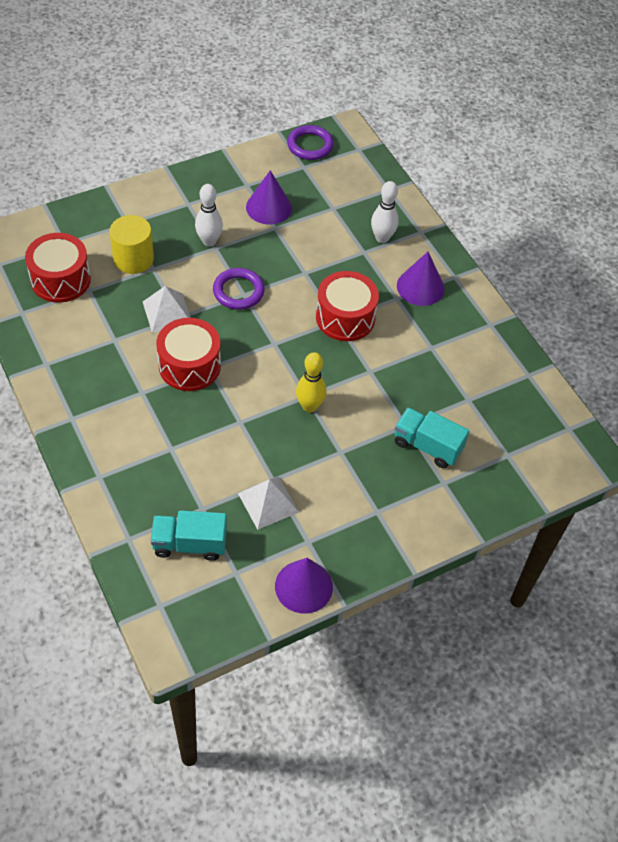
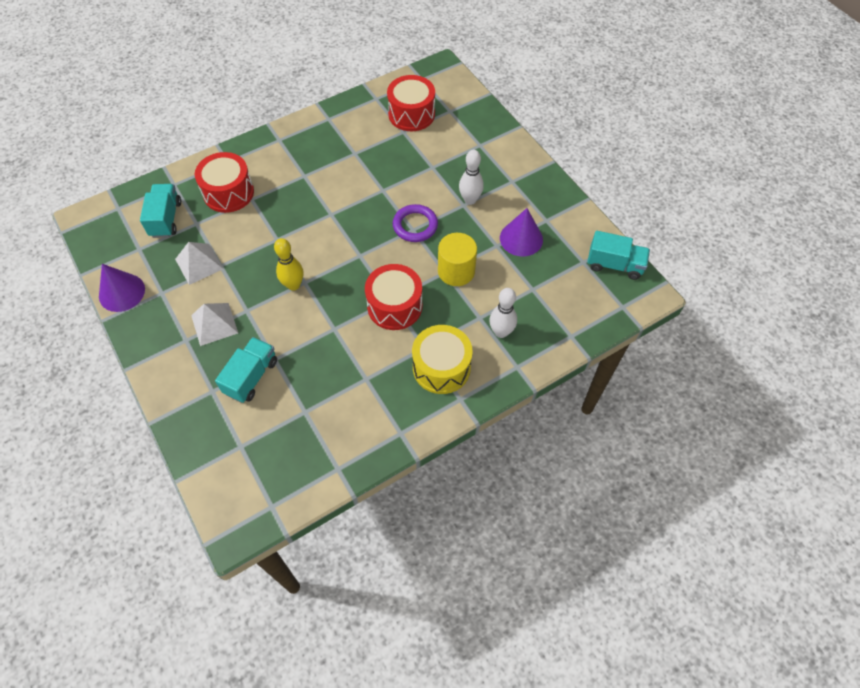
camera: 90 degrees right, 5 degrees up
yellow cylinder [109,215,154,274] -> yellow cylinder moved to [438,233,477,286]
white pyramid [143,286,190,333] -> white pyramid moved to [191,303,238,346]
red drum [156,318,221,391] -> red drum moved to [195,152,254,213]
purple ring [287,125,334,160] -> turquoise truck [587,231,650,280]
purple cone [397,252,445,306] -> yellow drum [412,325,473,394]

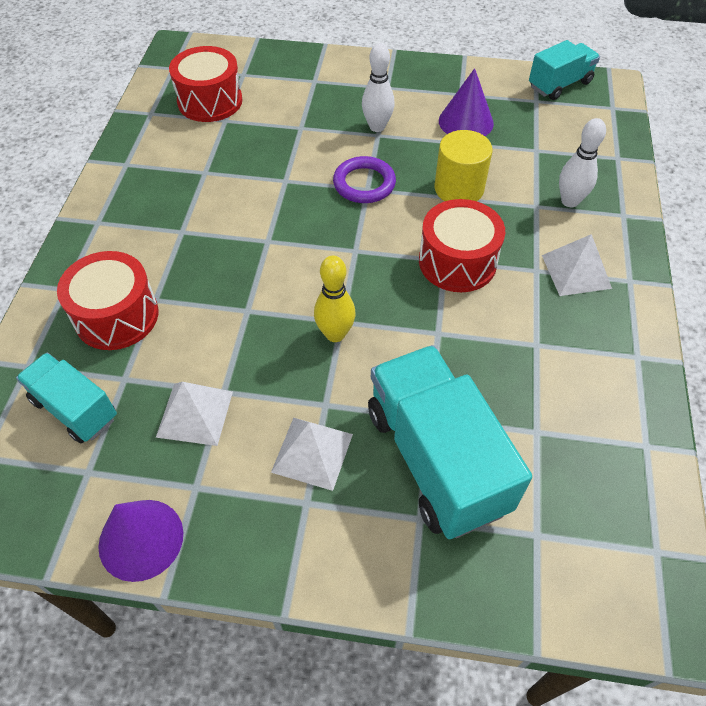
camera: 50 degrees left, 5 degrees down
turquoise truck [215,337,277,403] -> turquoise truck [368,345,532,539], size x1.75
yellow drum [412,325,473,394] -> white pyramid [542,234,612,296]

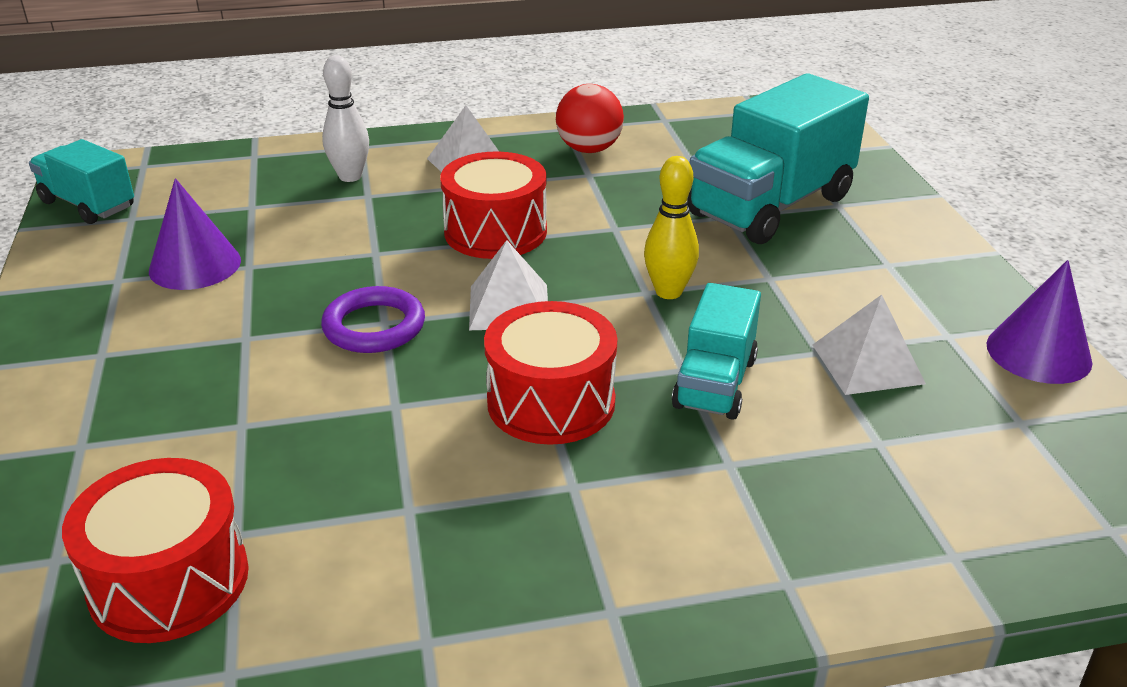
camera: 110 degrees left, 20 degrees down
turquoise truck [16,353,117,443] -> turquoise truck moved to [672,283,761,420]
red drum [57,251,159,350] -> red drum moved to [484,301,617,445]
white pyramid [271,418,353,491] -> white pyramid moved to [469,240,548,330]
white bowling pin [362,43,394,132] -> none
yellow cylinder [434,130,493,201] -> none
none -> red ball [556,84,624,153]

